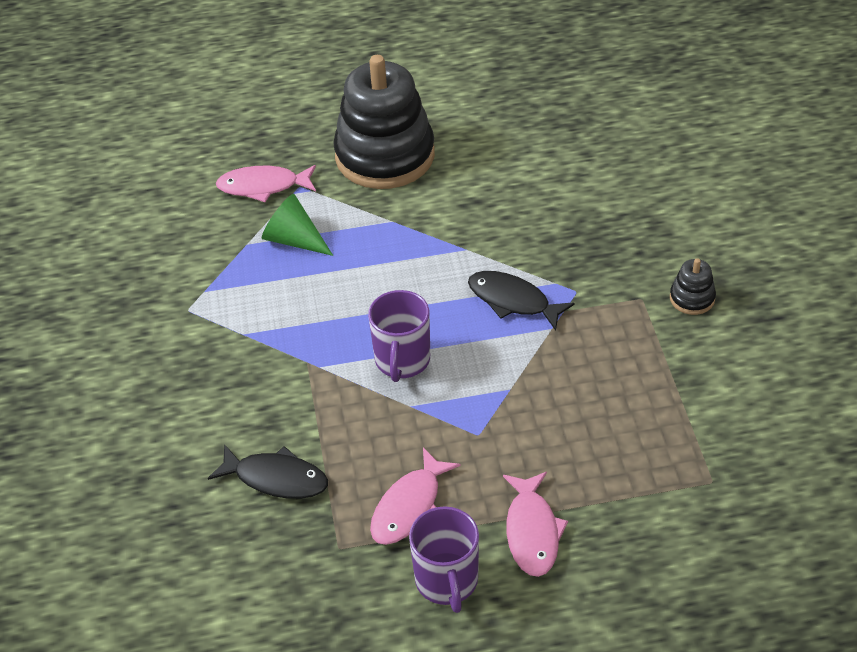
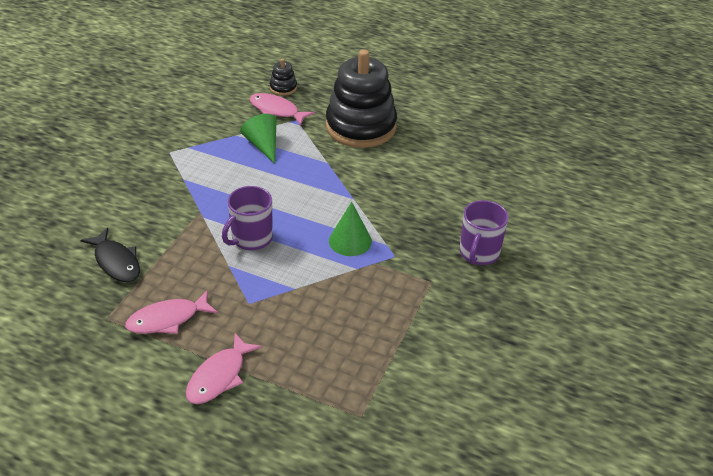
camera: 30 degrees right, 5 degrees down
purple mug [409,506,479,613] -> purple mug moved to [460,200,509,265]
black fish [468,271,575,331] -> green cone [329,201,372,256]
black stacking toy [670,258,716,315] -> black stacking toy moved to [270,59,297,96]

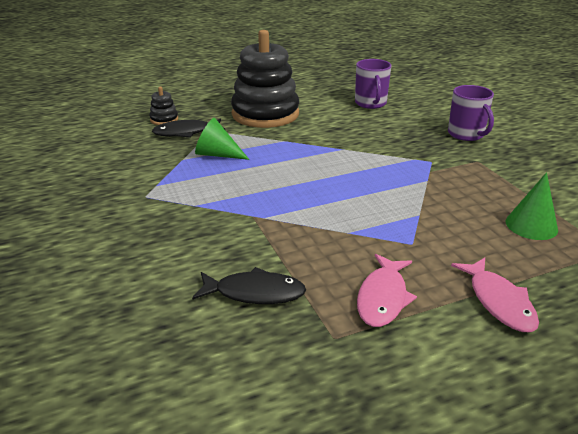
camera: 45 degrees left, 10 degrees down
purple mug [222,186,273,250] -> purple mug moved to [355,59,391,109]
pink fish [250,93,315,126] -> black fish [152,118,225,138]
green cone [329,201,372,256] -> green cone moved to [506,172,558,240]

